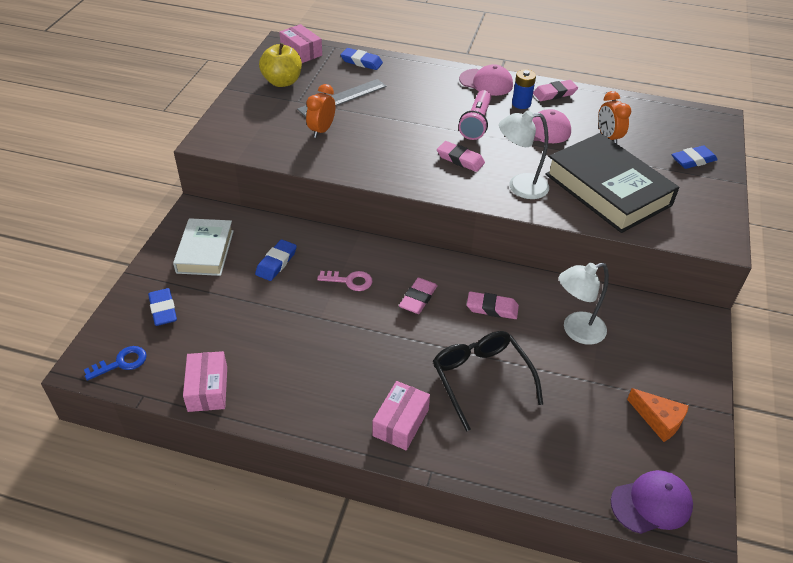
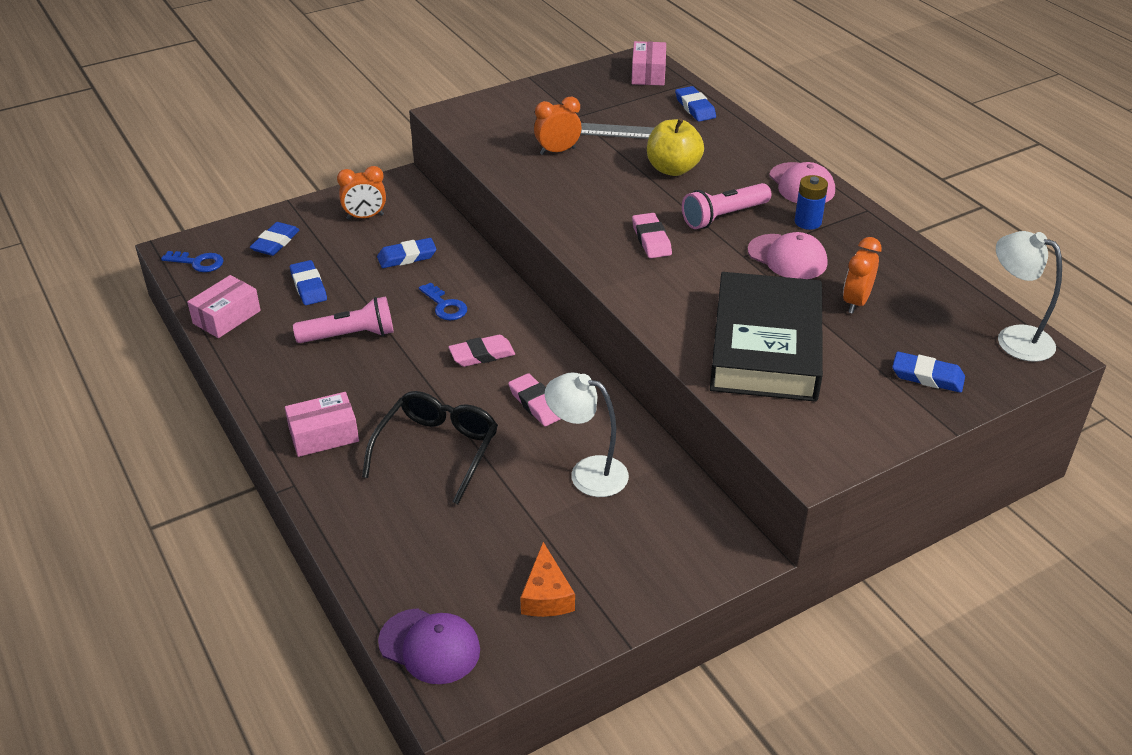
camera: 45 degrees right, 5 degrees down
white book [173,218,234,276] -> orange clock [337,166,386,220]
yellow apple [259,43,302,87] -> yellow apple moved to [647,118,704,176]
pink key [317,271,372,291] -> blue key [419,282,467,320]
white lamp [499,110,549,199] -> white lamp moved to [996,231,1062,362]
pink eraser [533,80,578,101] -> none
none -> blue eraser [290,260,327,305]
none -> pink flashlight [293,296,394,343]

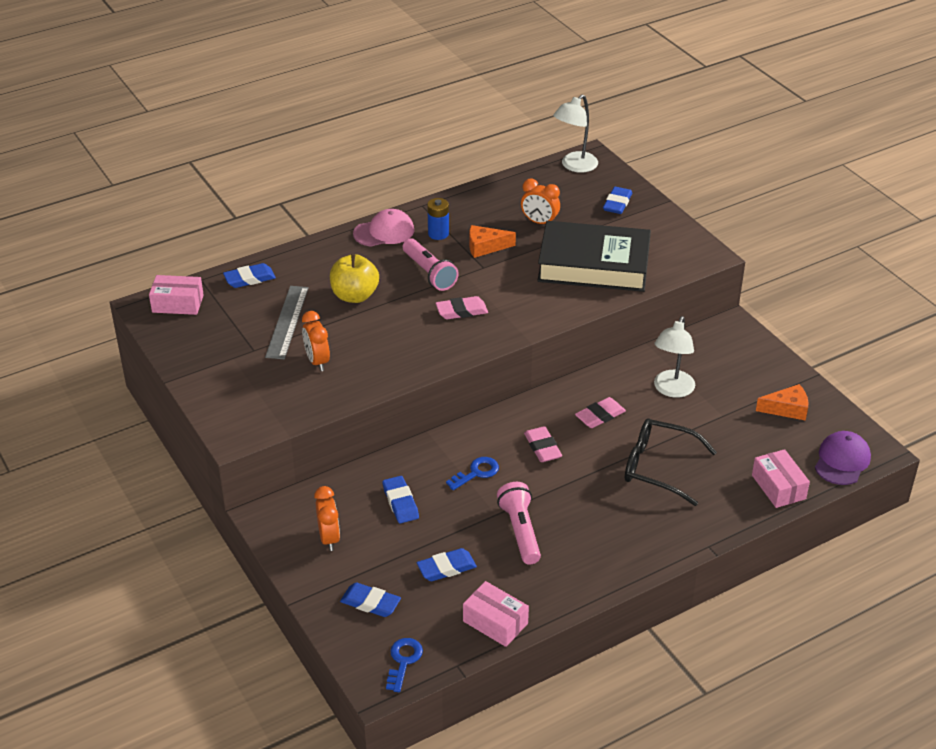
camera: 90 degrees left, 0 degrees up
pink box [285,392,359,457] -> pink box moved to [752,449,810,508]
pink cap [748,232,827,279] -> orange cheese [469,225,516,258]

